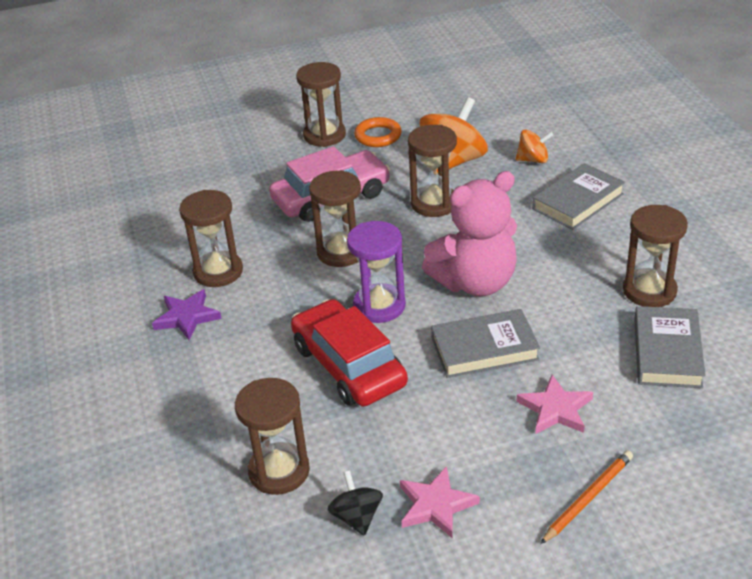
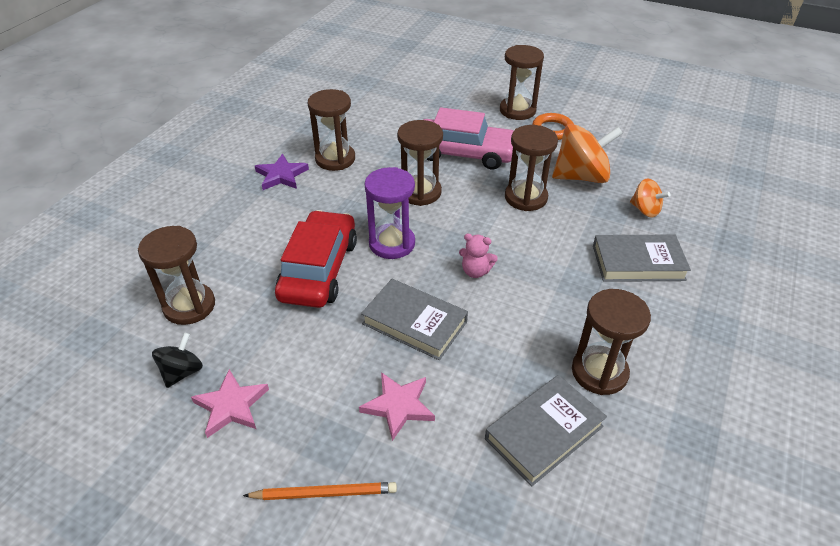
camera: 40 degrees right, 5 degrees up
pink teddy bear [422,171,517,296] -> pink teddy bear [459,234,498,278], size x0.42

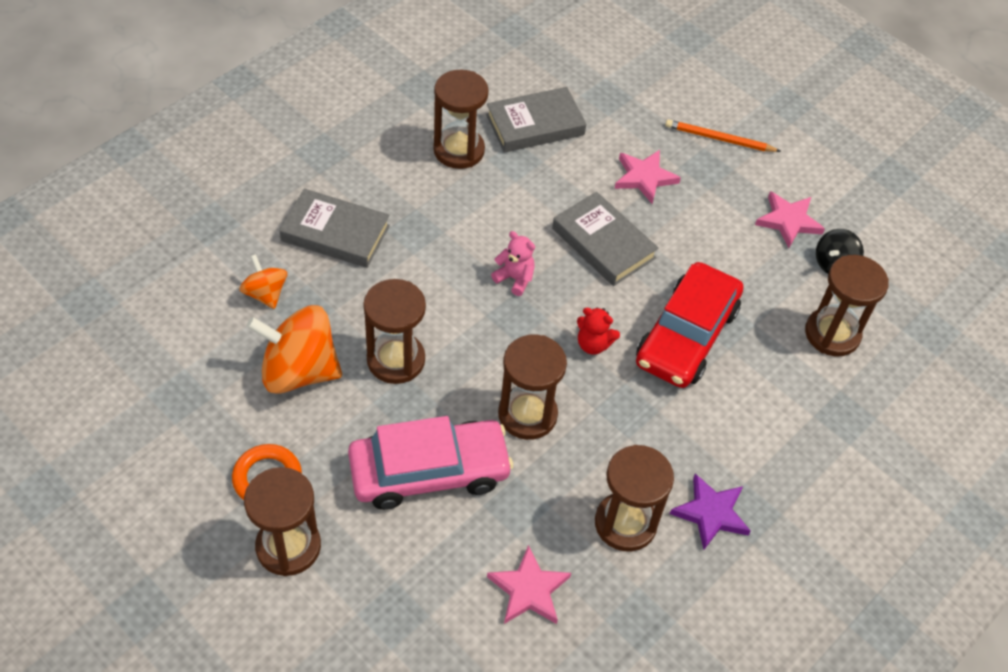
camera: 165 degrees left, 10 degrees up
purple hourglass [364,167,415,259] -> red teddy bear [577,307,620,355]
pink car [423,107,514,170] -> pink car turned 135 degrees clockwise [348,416,513,510]
none -> pink star [487,545,571,624]

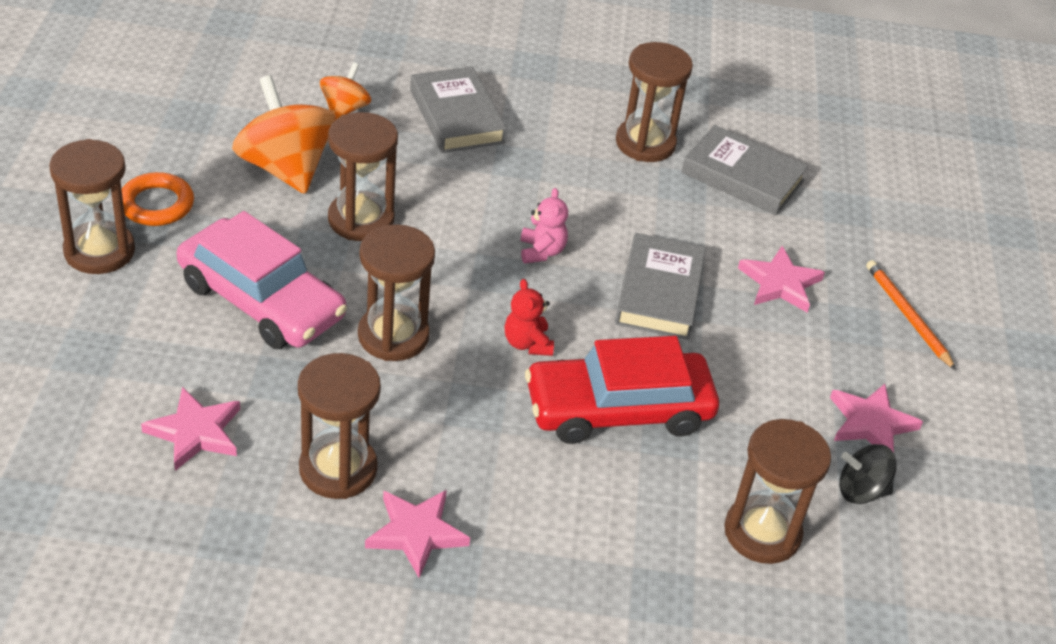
camera: 50 degrees right, 10 degrees down
purple star [670,473,751,550] -> pink star [365,490,470,578]

